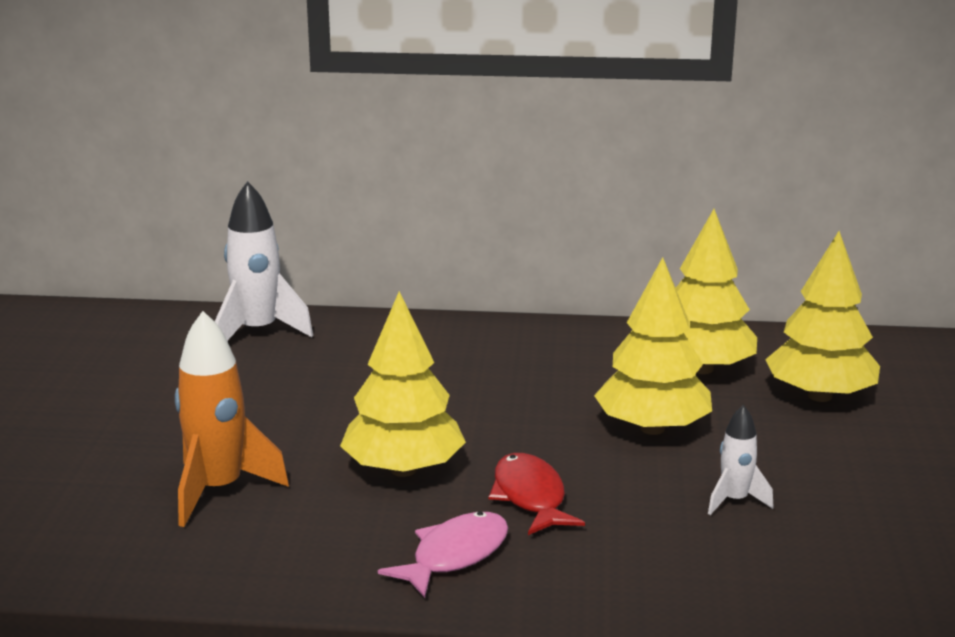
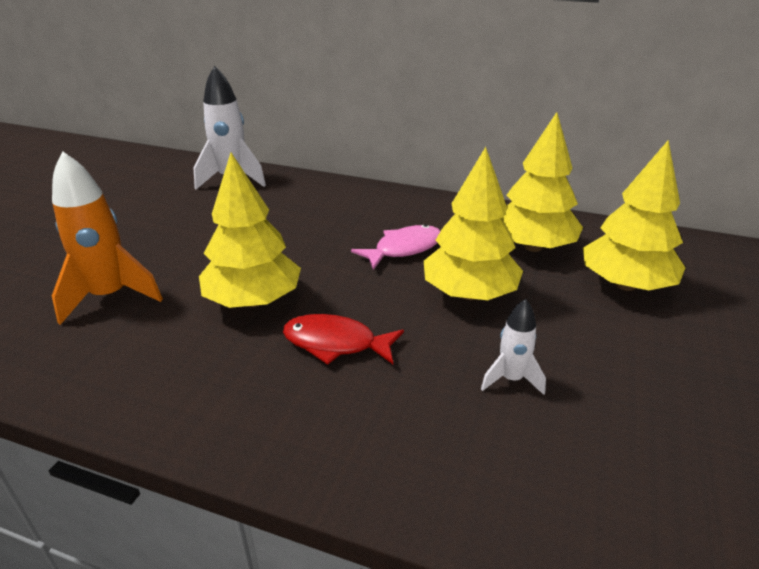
camera: 15 degrees right, 10 degrees up
pink fish [378,511,508,598] -> pink fish moved to [351,224,441,270]
red fish [489,453,585,535] -> red fish turned 75 degrees counterclockwise [283,314,404,365]

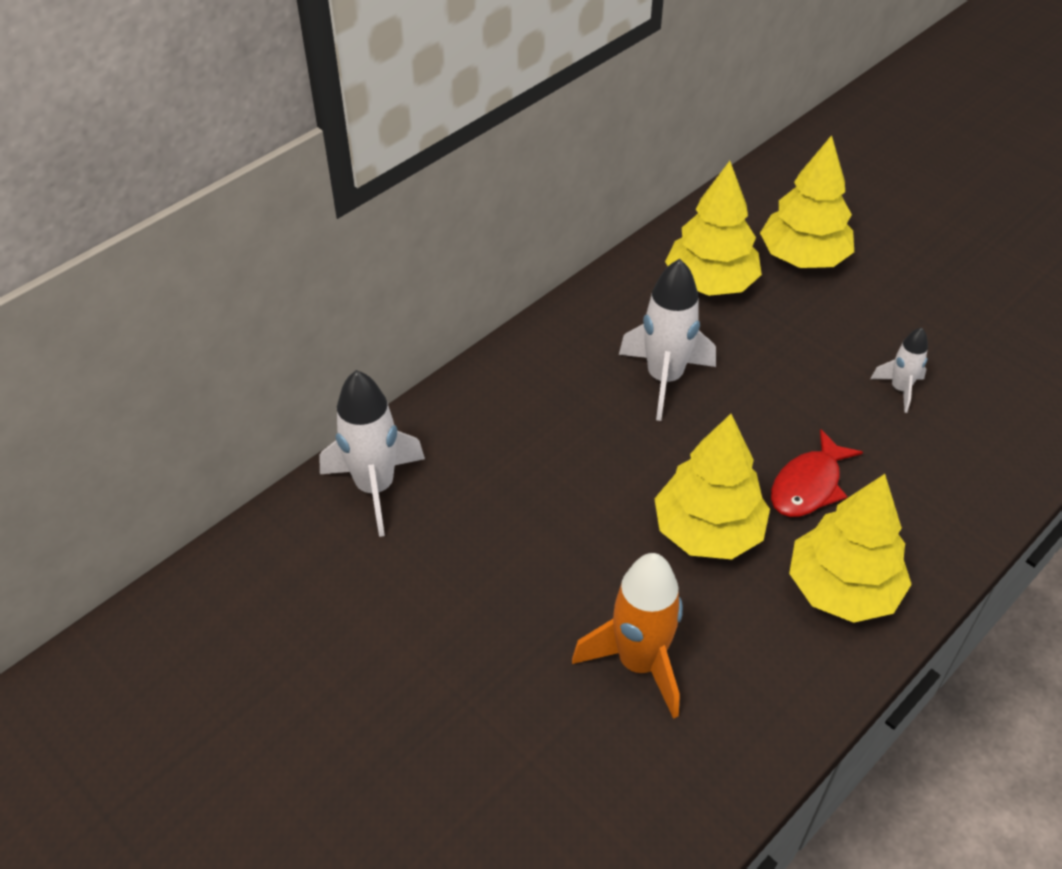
camera: 65 degrees left, 15 degrees up
pink fish [351,224,441,270] -> white rocket [619,259,716,421]
yellow tree [424,147,523,300] -> yellow tree moved to [789,474,912,623]

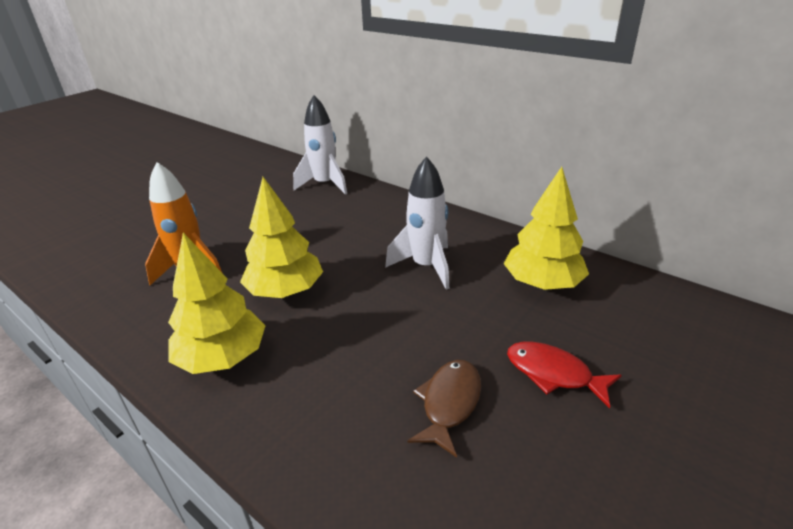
camera: 85 degrees right, 15 degrees down
yellow tree [760,135,854,268] -> none
red fish [771,429,863,517] -> red fish moved to [507,342,622,408]
white rocket [870,327,928,413] -> brown fish [408,360,481,458]

